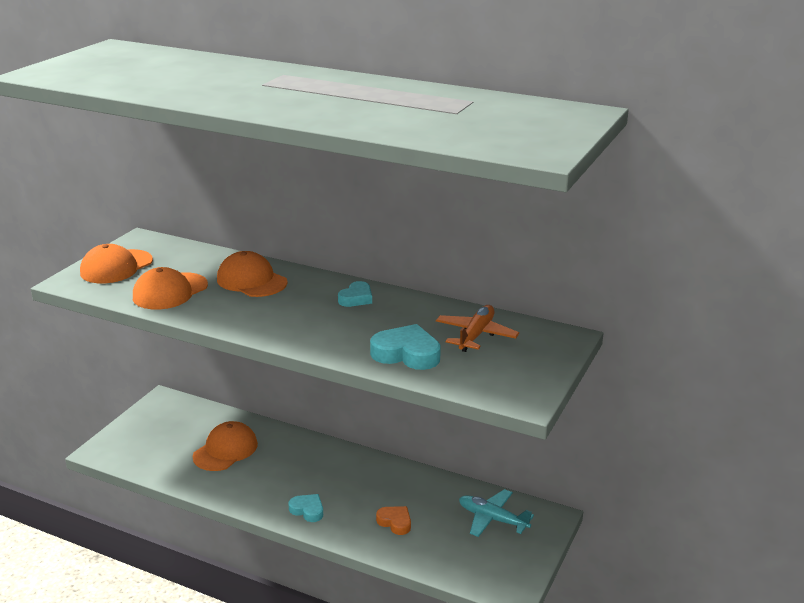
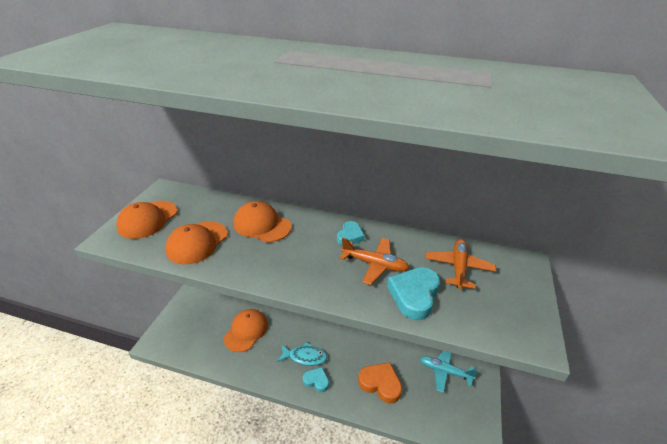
camera: 10 degrees left, 10 degrees up
turquoise heart [370,324,441,370] -> turquoise heart turned 75 degrees counterclockwise [387,267,440,320]
orange heart [376,506,411,535] -> orange heart [358,362,402,404], size x1.62
none -> turquoise fish [277,342,327,366]
none -> orange plane [340,238,410,285]

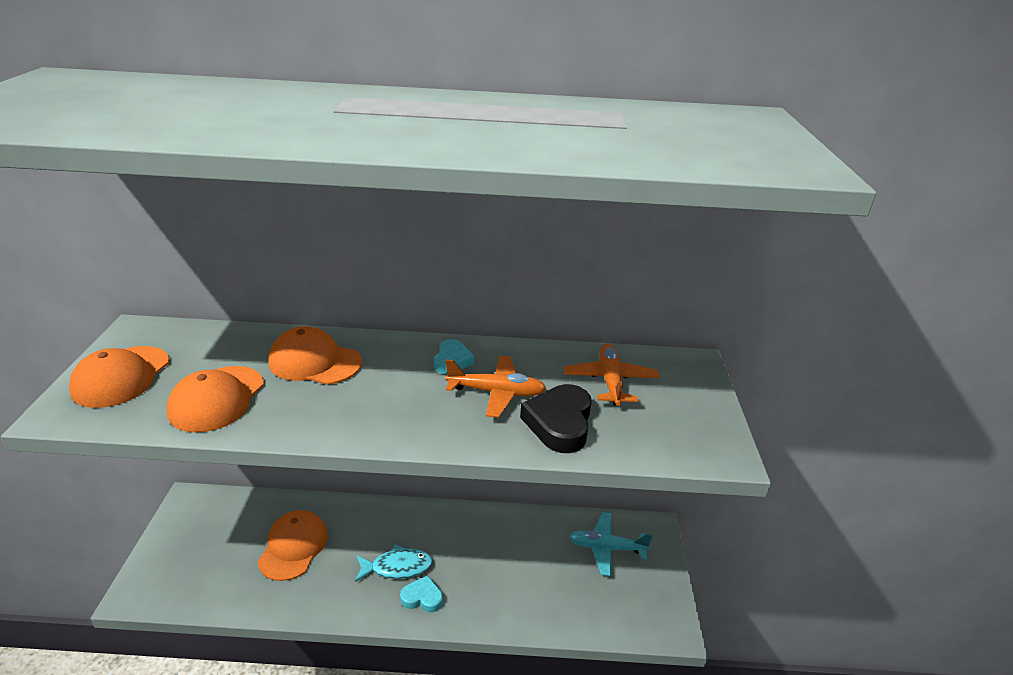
camera: 15 degrees left, 5 degrees down
orange heart [358,362,402,404] -> none
turquoise heart [387,267,440,320] -> black heart [520,384,592,453]

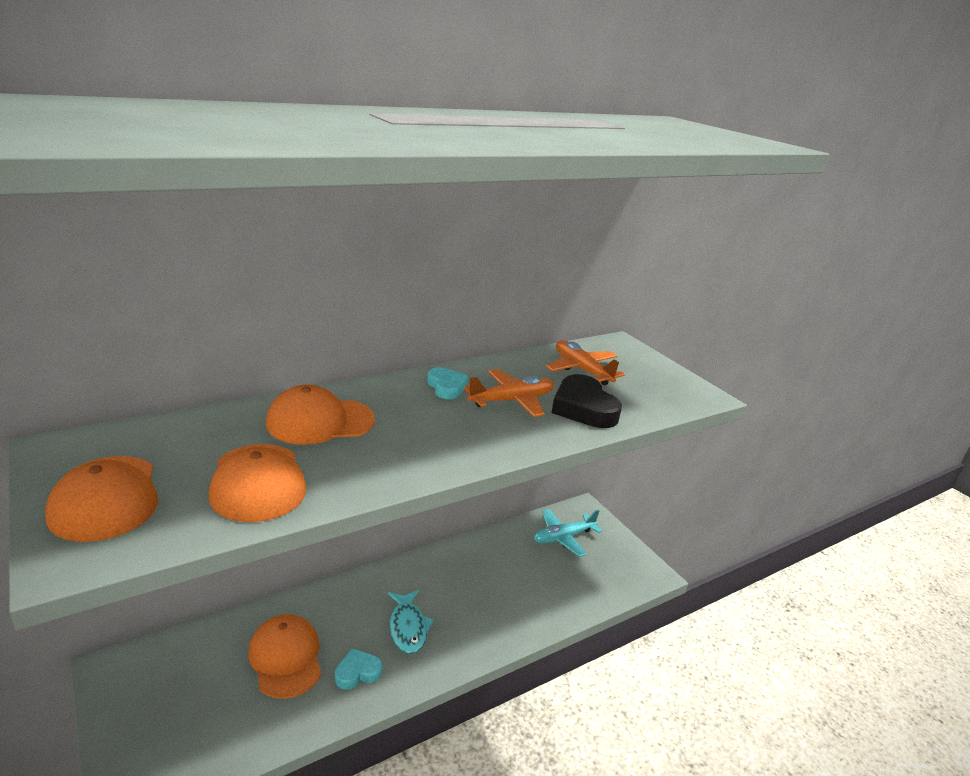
camera: 35 degrees left, 5 degrees down
turquoise fish [355,544,433,582] -> turquoise fish turned 120 degrees clockwise [388,590,434,654]
turquoise heart [400,575,443,612] -> turquoise heart moved to [335,648,382,690]

